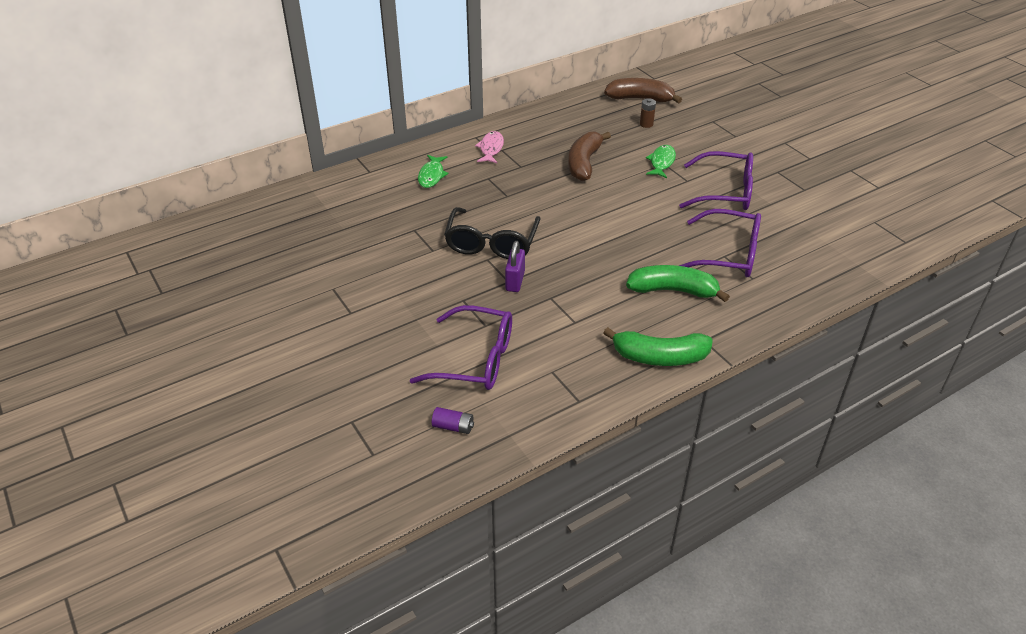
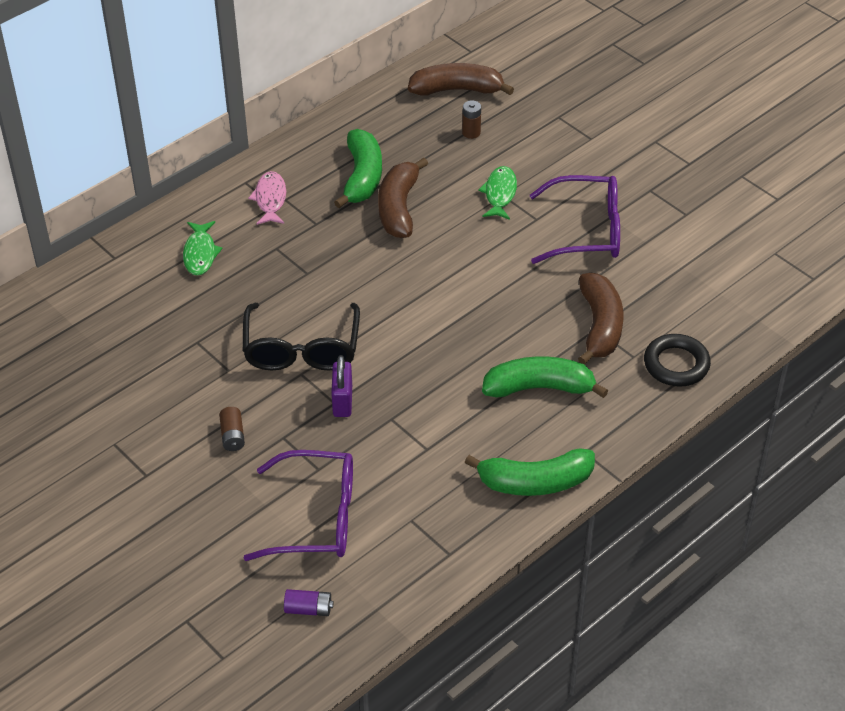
camera: 10 degrees left, 5 degrees up
purple glasses [679,209,761,277] -> brown banana [578,273,624,365]
none -> brown battery [219,407,245,451]
none -> green banana [334,129,382,208]
none -> black ring [644,334,711,387]

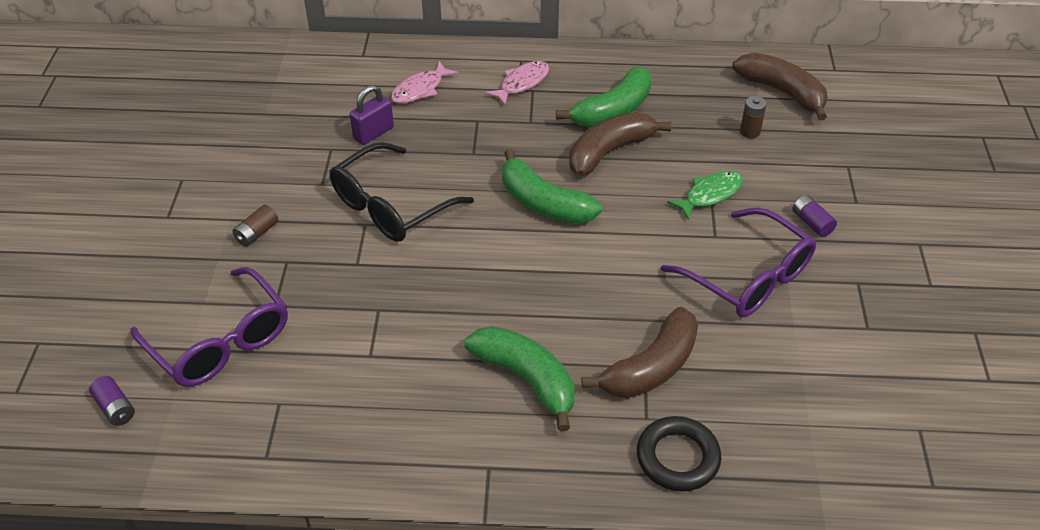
camera: 45 degrees right, 0 degrees up
green fish [183,221,223,276] -> pink fish [391,61,459,104]
purple padlock [331,355,352,417] -> purple padlock moved to [350,85,394,145]
green banana [464,448,595,496] -> green banana moved to [502,149,602,224]
none -> purple battery [792,195,837,237]

